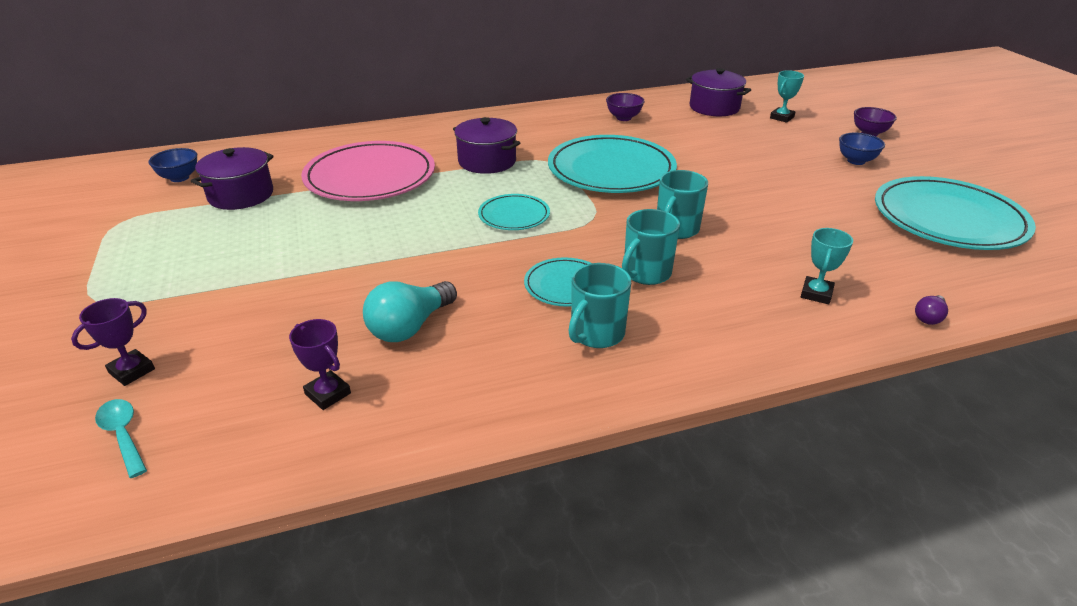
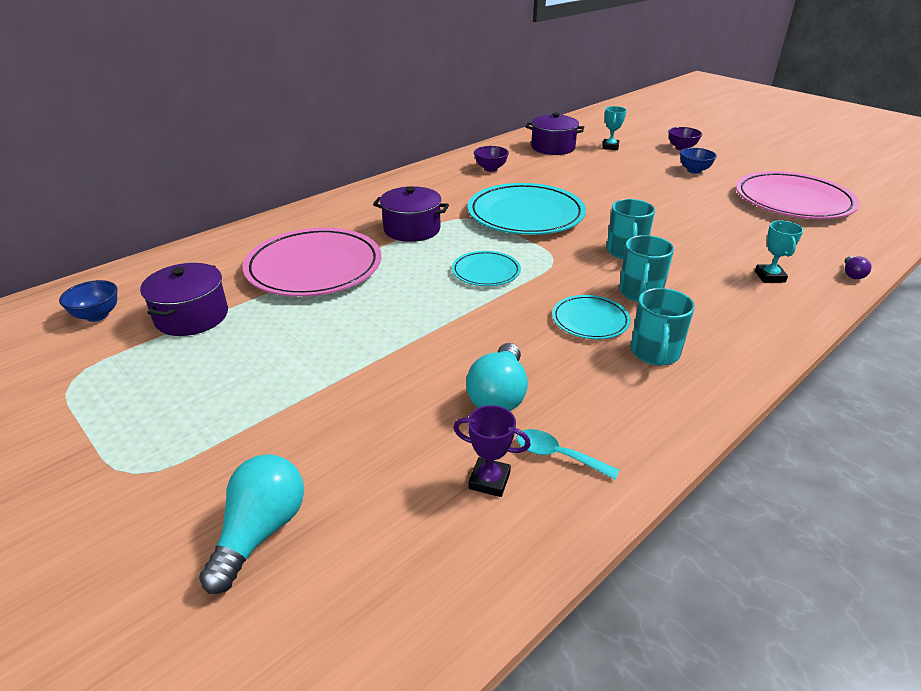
camera: 25 degrees left, 0 degrees up
purple trophy [71,298,155,386] -> turquoise light bulb [199,454,304,594]
turquoise spoon [95,399,147,478] -> turquoise spoon moved to [516,429,619,480]
turquoise plate [875,176,1036,250] -> pink plate [736,171,859,219]

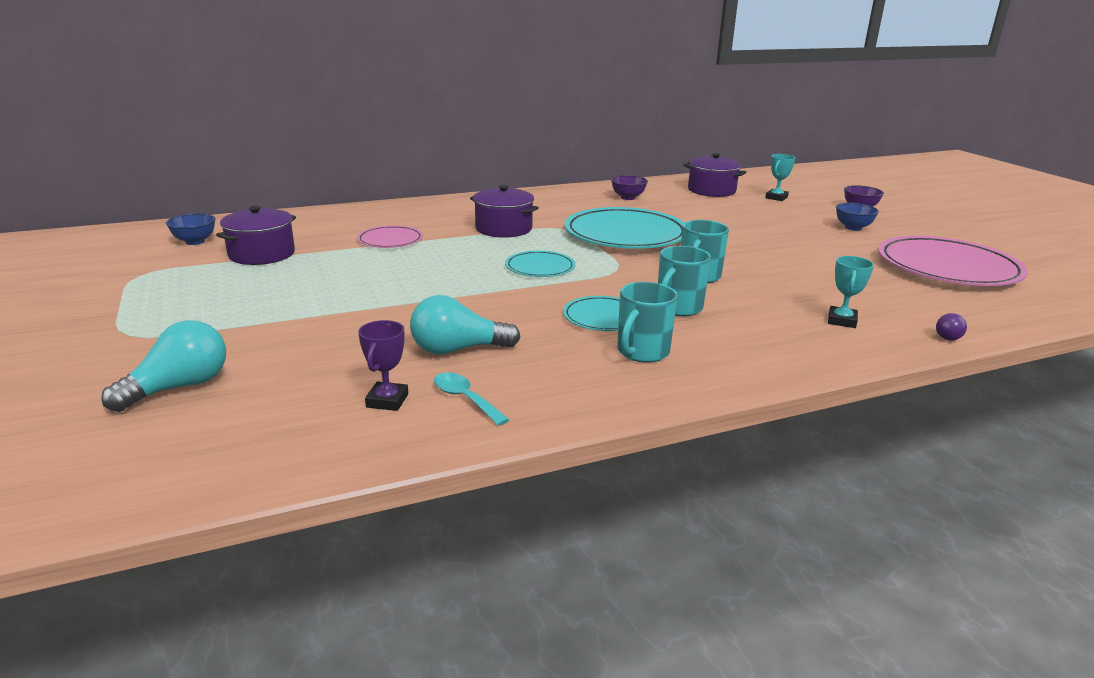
camera: 20 degrees right, 10 degrees down
pink plate [243,228,382,297] -> pink plate [357,225,423,248], size x0.50
purple trophy [454,405,531,497] -> purple trophy turned 60 degrees clockwise [358,320,408,411]
turquoise light bulb [466,343,528,411] -> turquoise light bulb turned 45 degrees clockwise [410,295,520,355]

